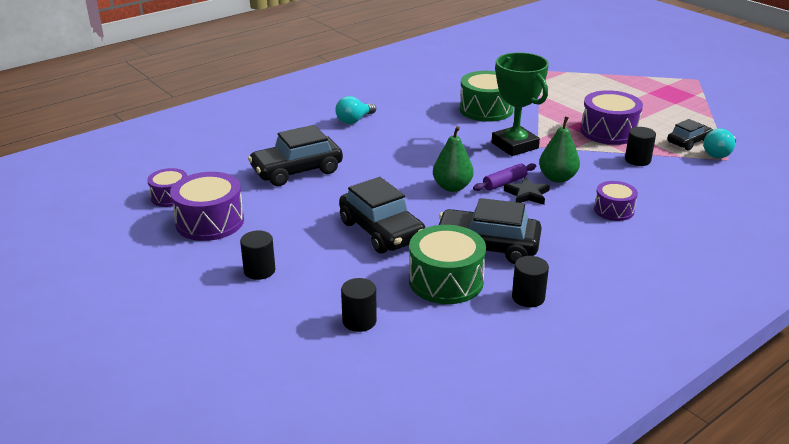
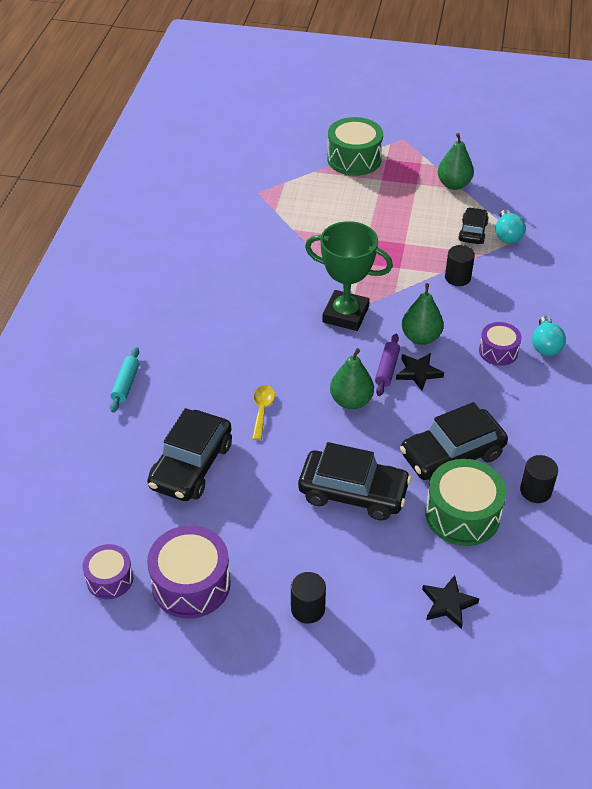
camera: 40 degrees left, 15 degrees up
turquoise light bulb [335,96,376,124] -> turquoise light bulb moved to [532,316,566,356]
black cylinder [341,278,377,332] -> black star [422,575,479,629]
green drum [460,71,513,122] -> green drum moved to [327,117,383,176]
purple drum [581,90,643,145] -> none
none -> turquoise rolling pin [110,347,139,412]
none -> yellow spoon [252,385,275,440]
none -> green pear [437,133,474,190]

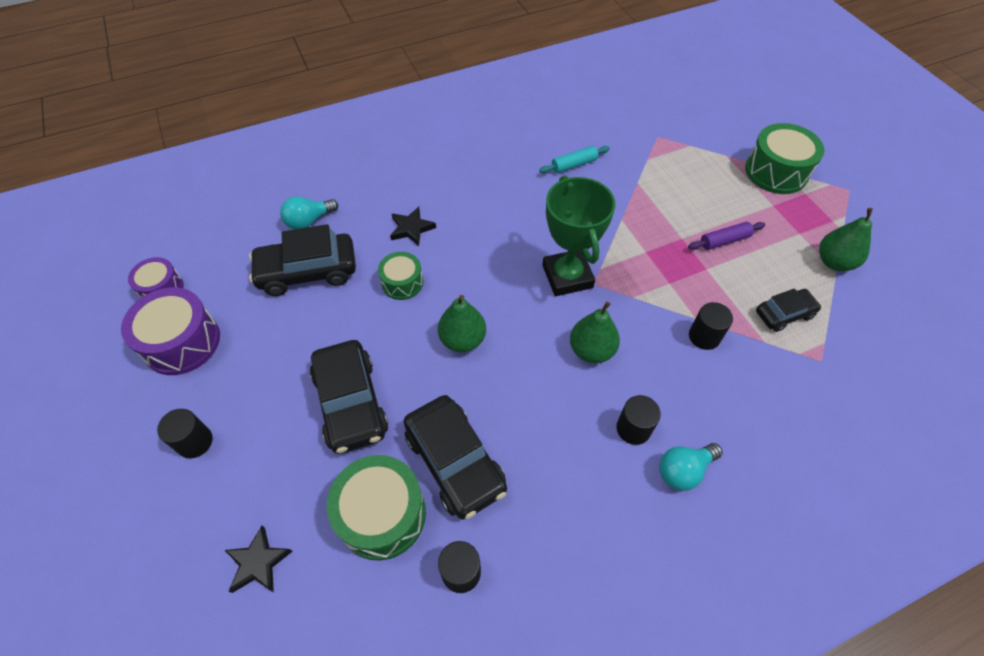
camera: 55 degrees right, 10 degrees up
turquoise rolling pin [110,347,139,412] -> turquoise rolling pin moved to [539,146,610,173]
yellow spoon [252,385,275,440] -> green drum [378,252,423,300]
purple rolling pin [375,334,400,396] -> purple rolling pin moved to [688,222,765,250]
black star [396,353,444,391] -> black star moved to [390,207,436,246]
black car [400,402,508,481] -> black car turned 150 degrees counterclockwise [404,395,507,520]
purple drum [479,322,522,366] -> black cylinder [616,395,661,445]
turquoise light bulb [495,210,526,243] -> turquoise light bulb moved to [280,197,338,229]

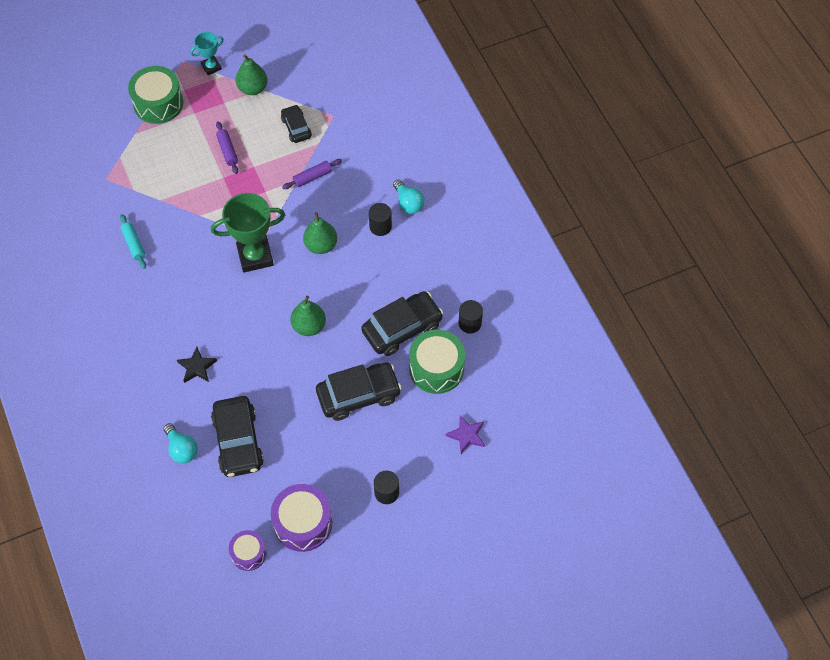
camera: 90 degrees left, 5 degrees up
black star [225,526,293,593] -> purple star [446,415,485,454]
green drum [378,252,423,300] -> none
black cylinder [689,302,733,350] -> purple rolling pin [282,159,342,189]
none -> turquoise trophy [190,32,224,75]

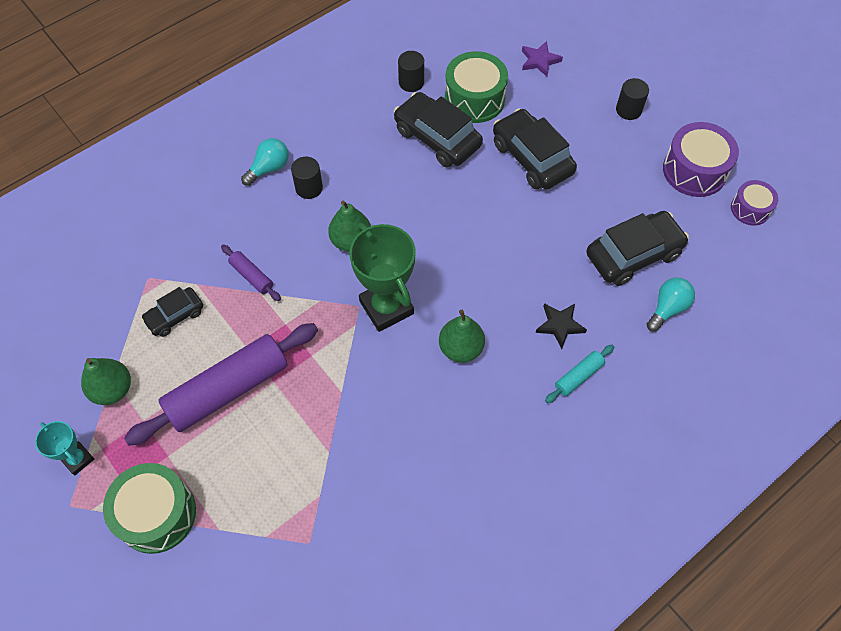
camera: 105 degrees left, 0 degrees up
turquoise rolling pin [120,214,146,269] -> turquoise rolling pin moved to [545,345,614,403]
purple rolling pin [216,122,238,174] -> purple rolling pin [124,323,318,446], size x2.25
green pear [291,296,326,336] -> green pear moved to [439,310,485,363]

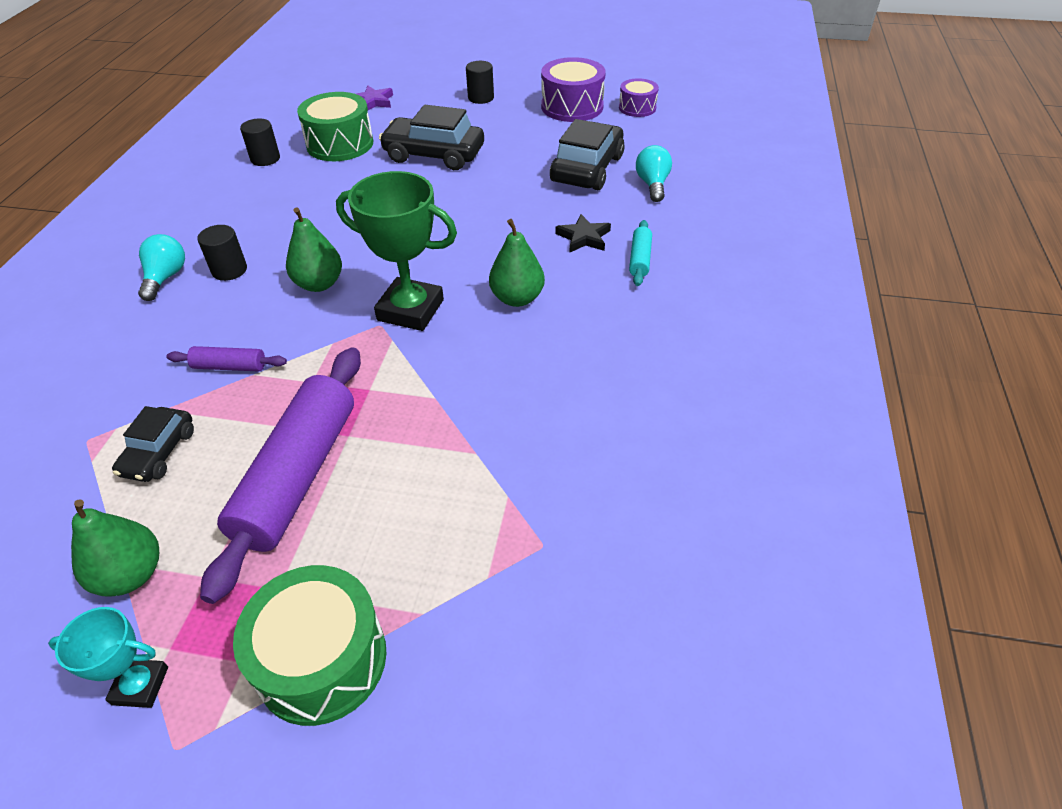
camera: 40 degrees left, 15 degrees down
black car [394,92,483,168] -> none

